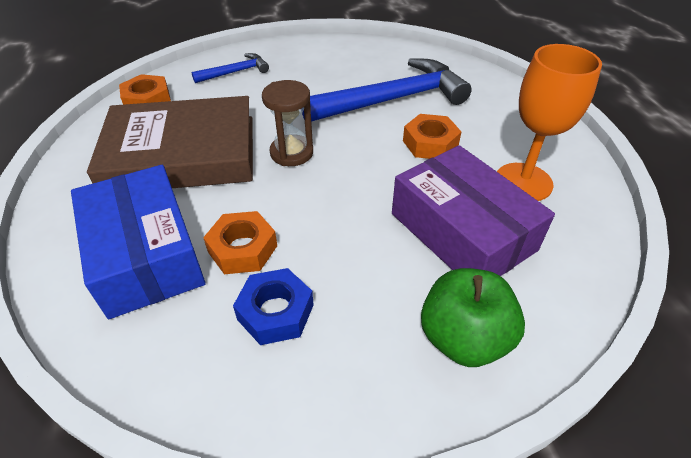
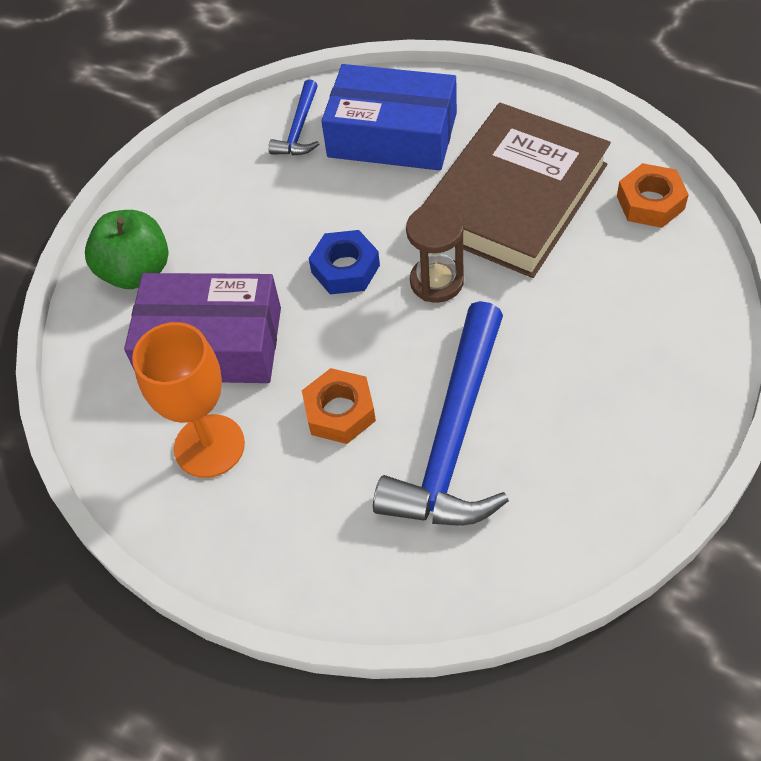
camera: 135 degrees right, 10 degrees up
blue hammer [191,53,269,83] -> blue hammer moved to [269,79,319,155]
orange nut [203,211,277,274] -> none
blue nut [233,268,314,345] -> blue nut moved to [309,230,380,294]

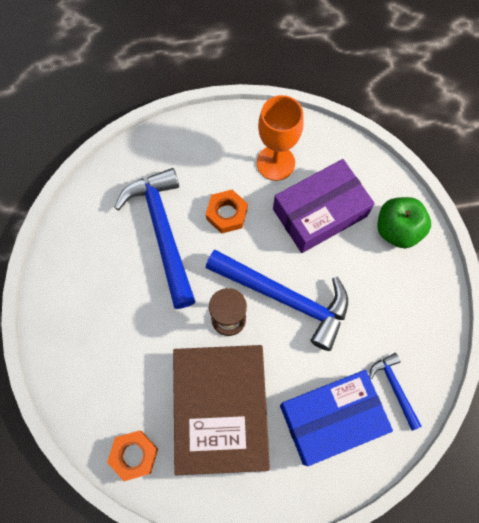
camera: 140 degrees right, 15 degrees up
blue nut [309,230,380,294] -> blue hammer [206,249,348,351]

